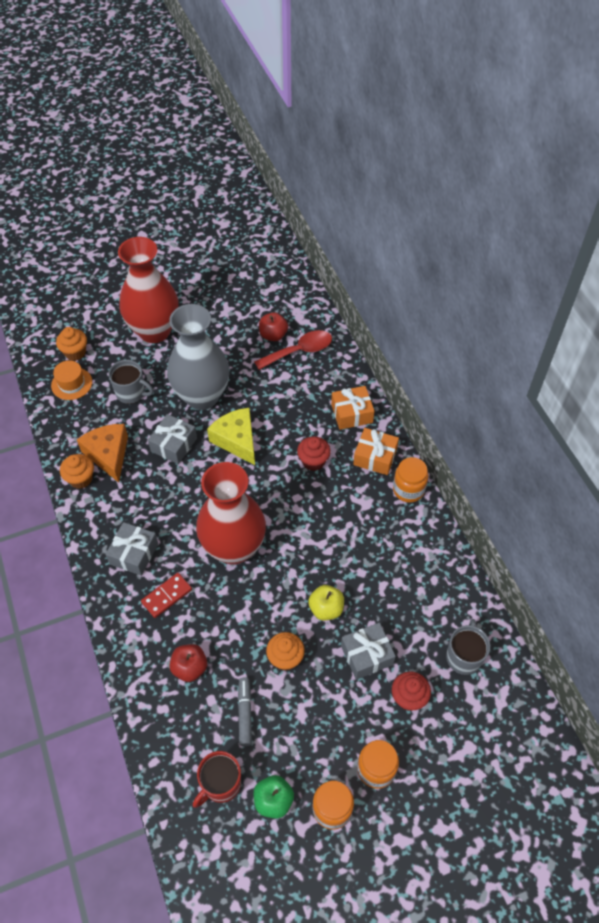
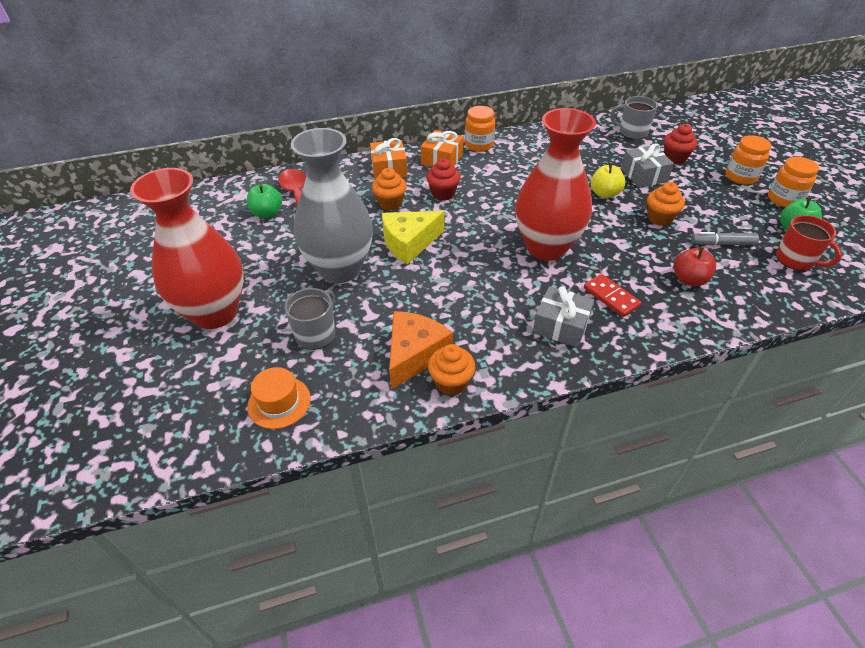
camera: 85 degrees left, 10 degrees down
orange cupcake [56,327,87,361] -> orange cupcake moved to [372,168,407,210]
orange cheese [77,424,128,483] -> orange cheese turned 135 degrees clockwise [389,311,453,390]
grey gift [148,414,197,464] -> none
red apple [259,312,288,341] -> green apple [247,184,282,218]

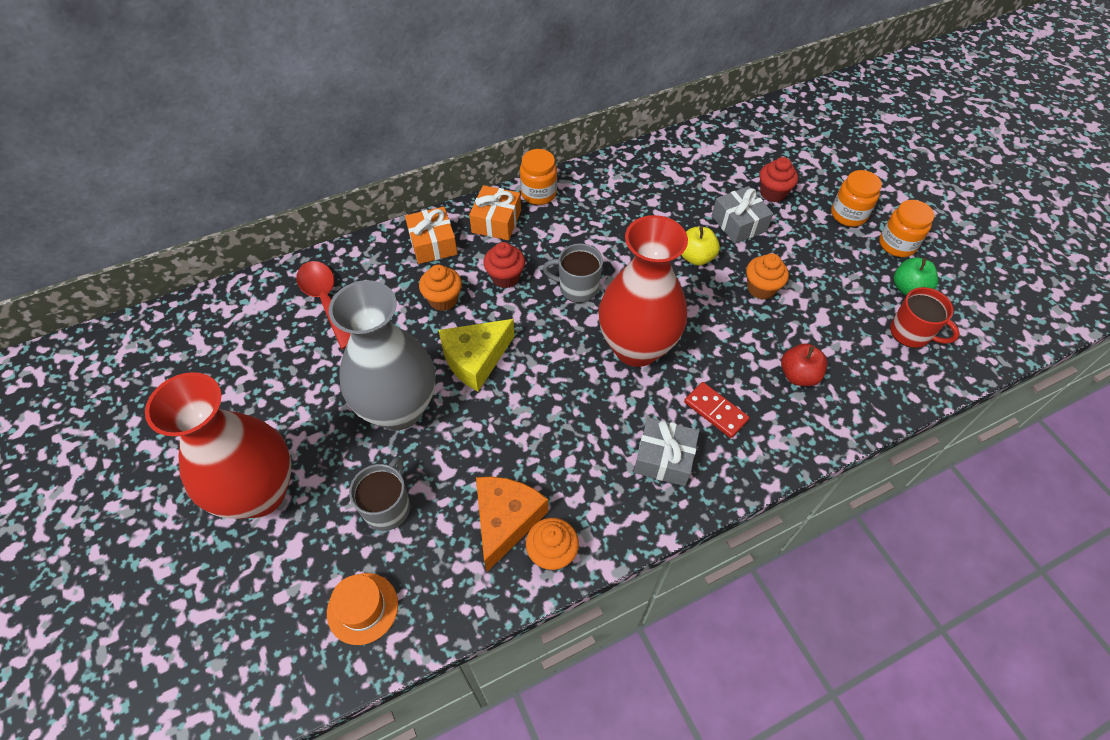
camera: 10 degrees left, 10 degrees up
green apple [247,184,282,218] -> none
grey mug [610,96,658,140] -> grey mug moved to [543,243,603,303]
grey marker [691,232,759,245] -> none

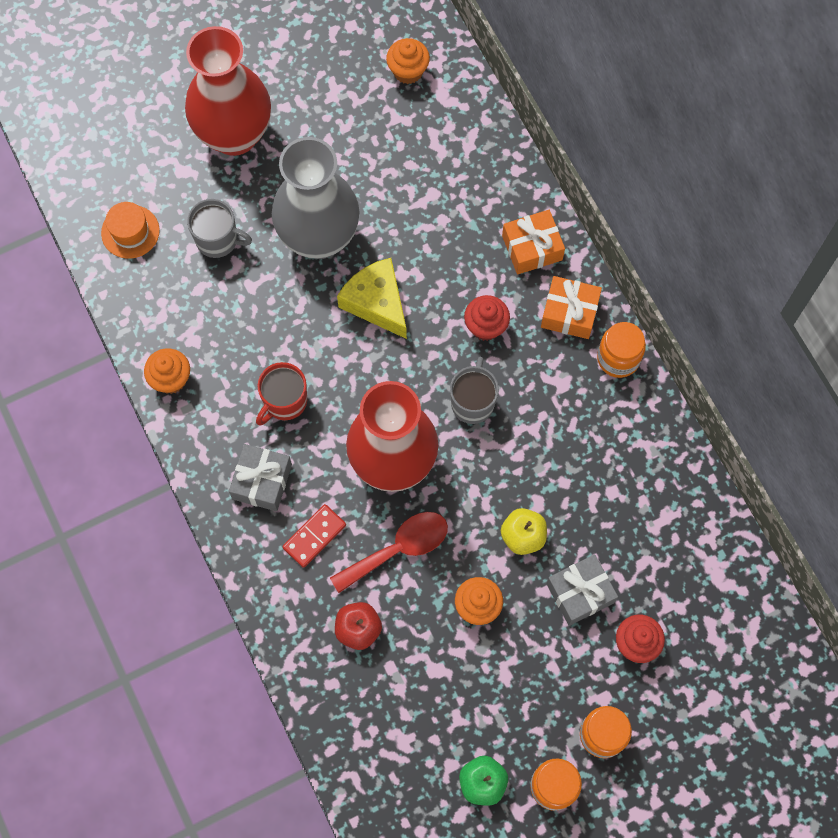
camera: 90 degrees right, 15 degrees up
red spoon [296,261,351,349] -> red spoon moved to [330,512,448,593]
orange cupcake [419,265,462,311] -> orange cupcake moved to [386,38,430,84]
orange cheese [476,477,548,572] -> none
red mug [890,287,960,348] -> red mug moved to [256,362,307,426]

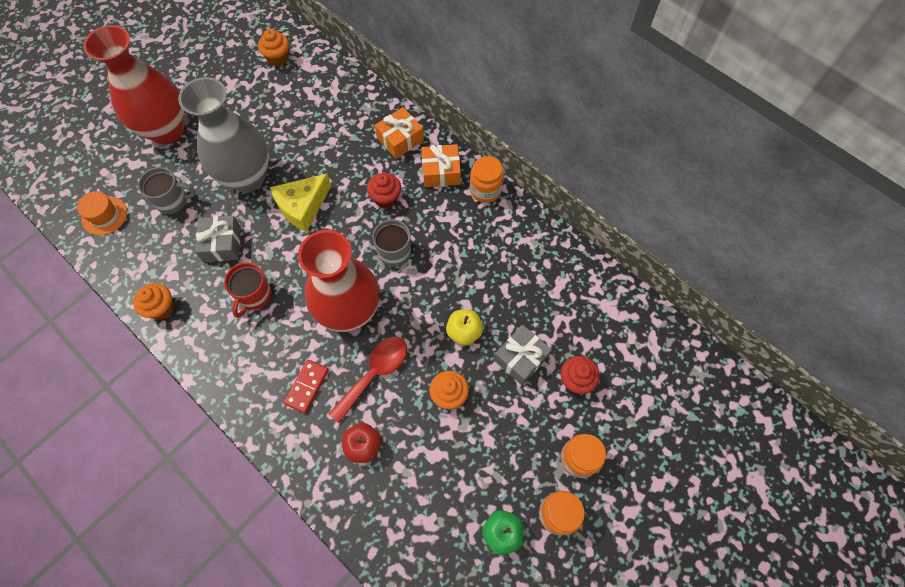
camera: 20 degrees left, 5 degrees down
grey gift [229,444,292,511] -> grey gift moved to [195,216,241,262]
yellow cheese [337,258,407,339] -> yellow cheese turned 75 degrees counterclockwise [270,173,331,232]

